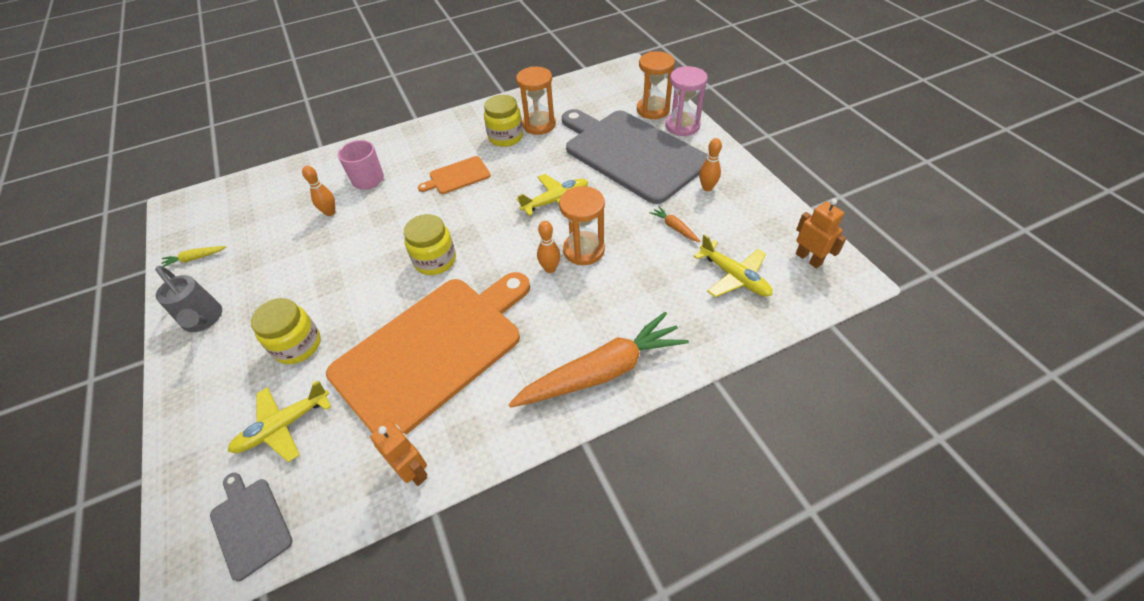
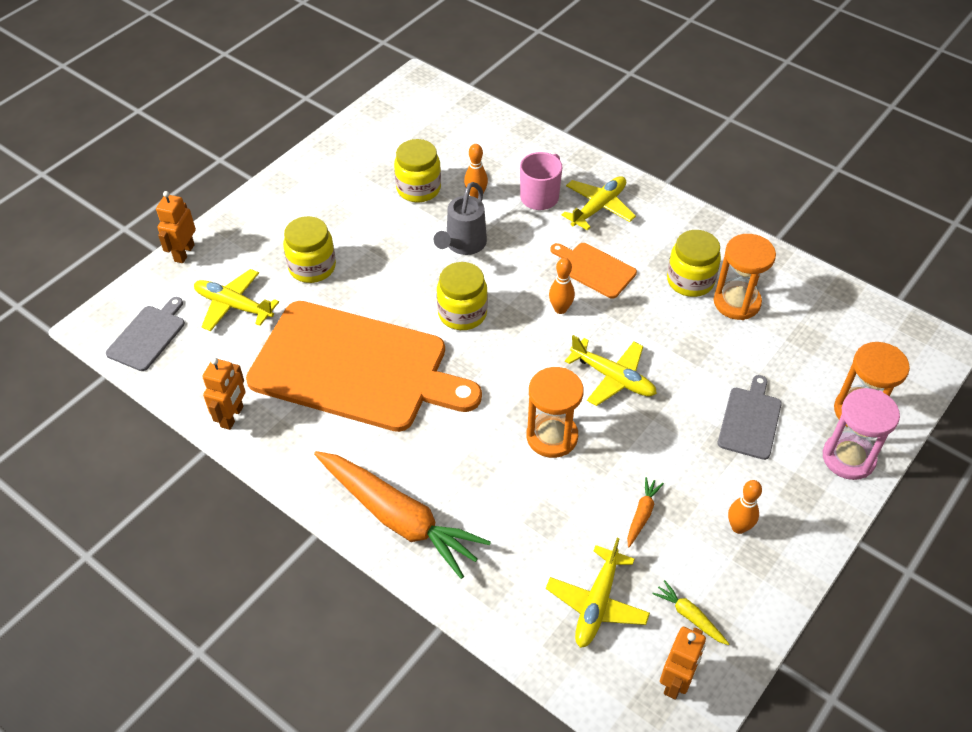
camera: 60 degrees right, 0 degrees up
grey watering can [155,266,222,332] -> grey watering can moved to [434,182,487,255]
yellow carrot [161,246,226,267] -> yellow carrot moved to [652,580,729,645]
orange bowling pin [537,221,560,273] -> orange bowling pin moved to [549,258,575,314]
grey cutting board [562,109,708,204] -> grey cutting board [718,375,782,460], size x0.42
none -> orange robot [156,191,196,263]
none -> yellow jar [394,139,441,202]
none -> yellow plane [562,176,636,230]

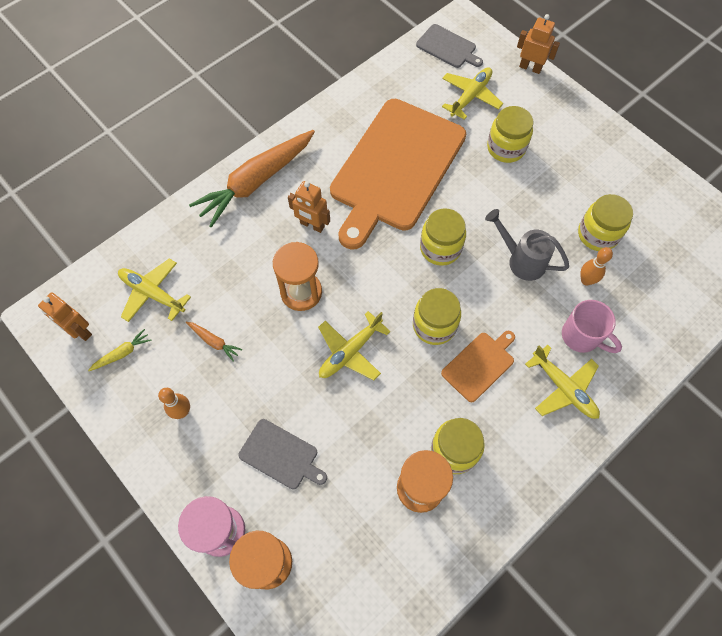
camera: 100 degrees right, 15 degrees up
orange robot [202,358,246,430] -> orange robot moved to [288,181,330,233]
orange bowling pin [549,258,575,314] -> yellow jar [413,288,461,345]

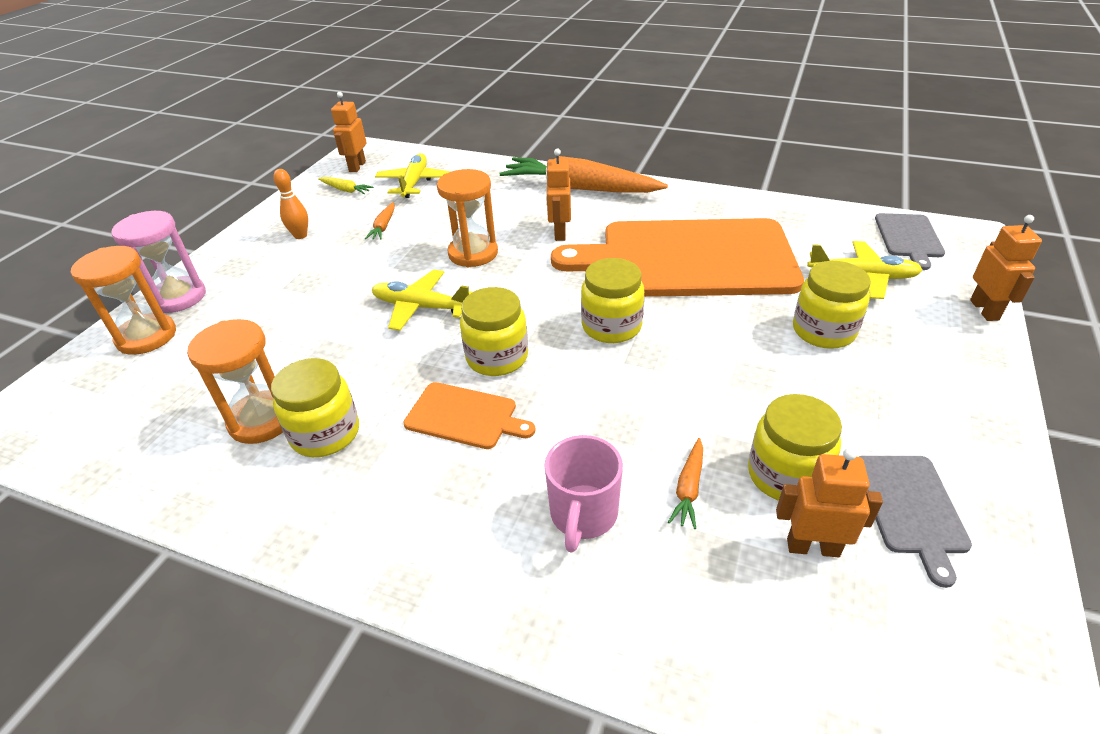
camera: 65 degrees right, 25 degrees down
grey cutting board [238,419,327,489] -> grey cutting board moved to [859,456,972,588]
grey watering can [485,209,569,281] -> none
yellow plane [525,345,600,419] -> none
orange bowling pin [580,247,613,286] -> orange carrot [668,438,703,529]
none -> orange robot [776,448,883,557]

